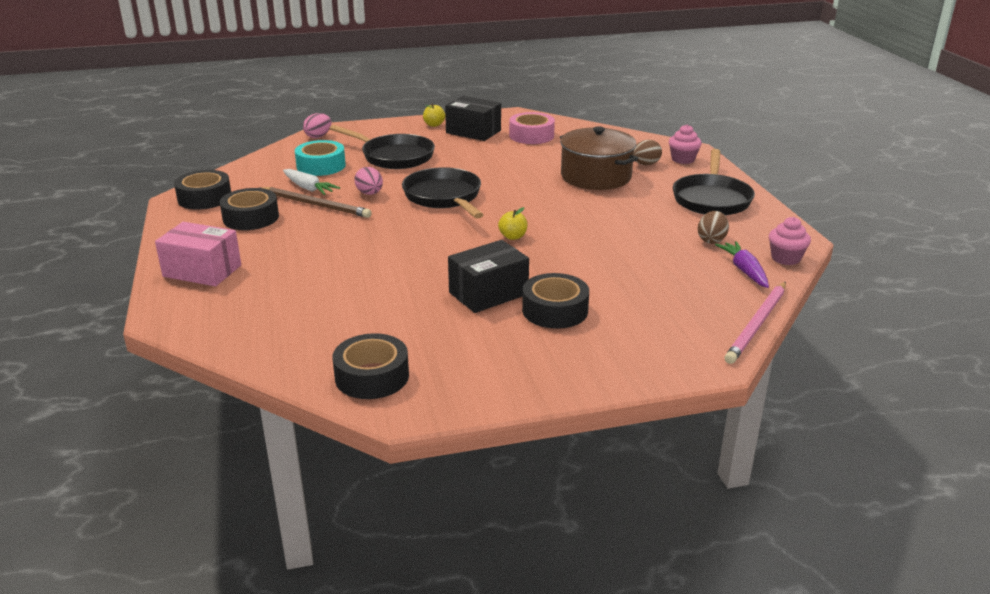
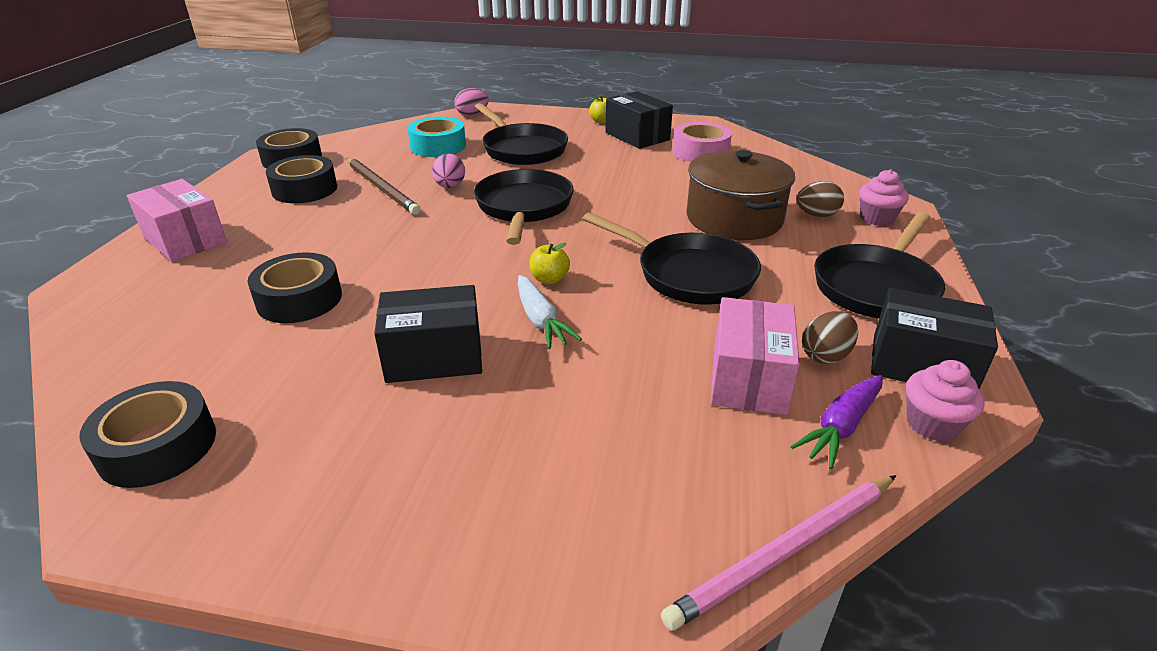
camera: 25 degrees right, 5 degrees up
white carrot [283,169,340,195] -> white carrot moved to [518,275,582,349]
black tape [522,273,589,329] -> black tape moved to [247,252,342,323]
purple carrot [715,241,769,288] -> purple carrot turned 150 degrees counterclockwise [790,375,883,469]
none -> black pan [583,212,761,305]
none -> pink box [711,297,800,415]
none -> black box [871,288,998,389]

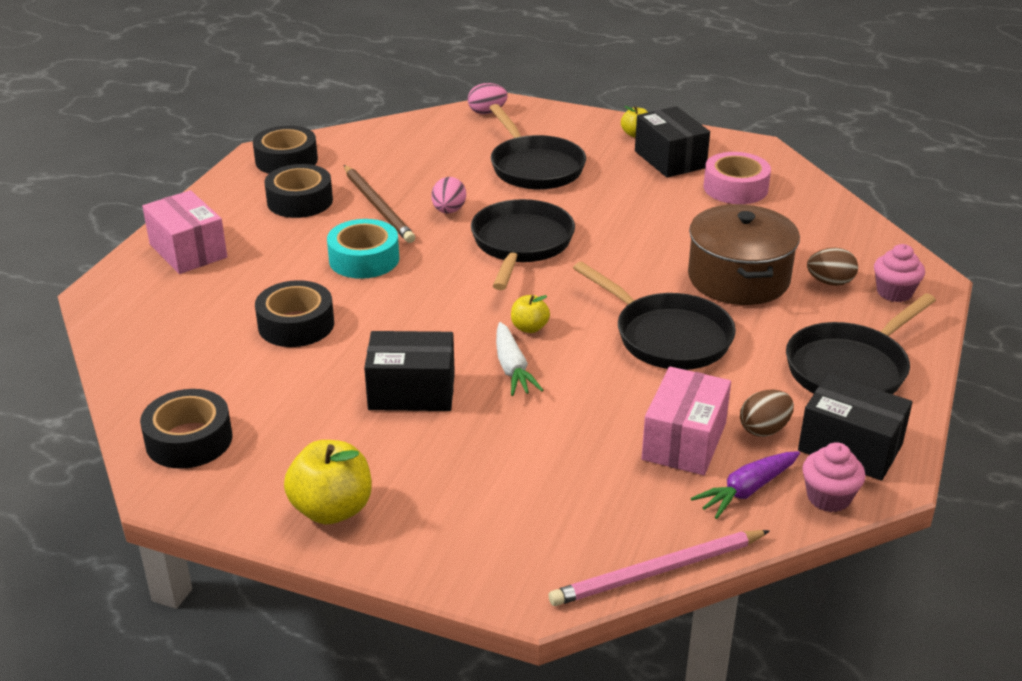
camera: 10 degrees right, 0 degrees up
turquoise tape [407,117,466,157] -> turquoise tape moved to [327,219,399,279]
none -> yellow apple [284,440,372,525]

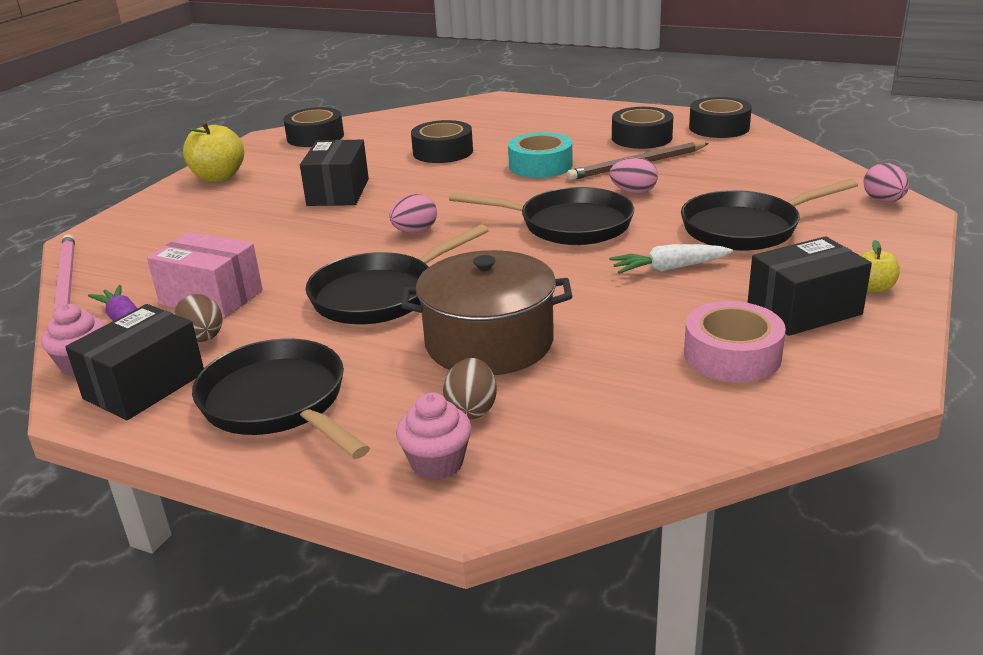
camera: 95 degrees right, 5 degrees down
pink box [142,190,227,274] -> none
white carrot [496,322,543,396] -> white carrot moved to [609,244,733,274]
yellow apple [511,295,550,333] -> pink egg [390,194,437,233]

